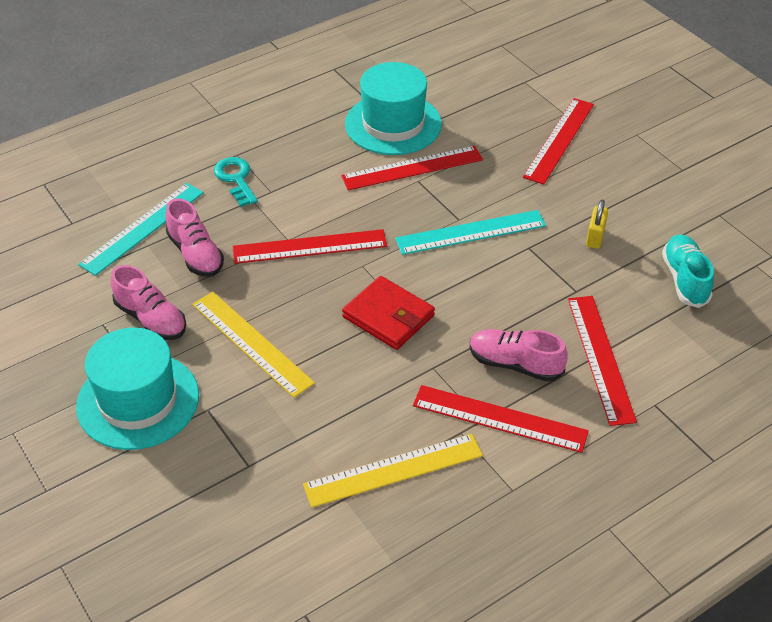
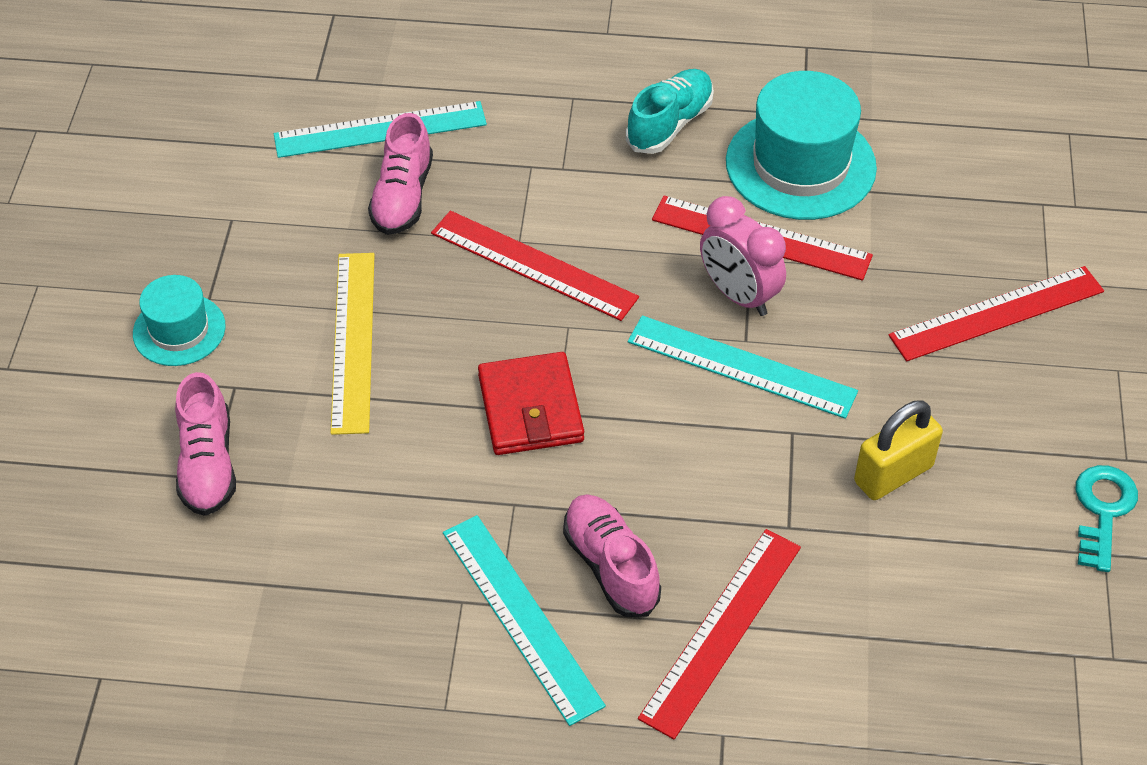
camera: 40 degrees right, 5 degrees up
turquoise hat [76,327,199,450] -> turquoise hat [133,275,226,366], size x0.57
pink shoe [111,265,186,340] -> pink shoe moved to [175,372,236,516]
turquoise key [214,157,258,207] -> turquoise key moved to [1075,465,1138,572]
yellow ruler [303,434,483,507] -> none
red ruler [413,385,589,453] -> turquoise ruler [443,515,606,726]
yellow padlock [586,200,608,249] -> yellow padlock [854,400,943,500], size x1.50
turquoise shoe [662,234,714,308] -> turquoise shoe moved to [626,69,714,154]
none -> pink clock [700,196,786,316]

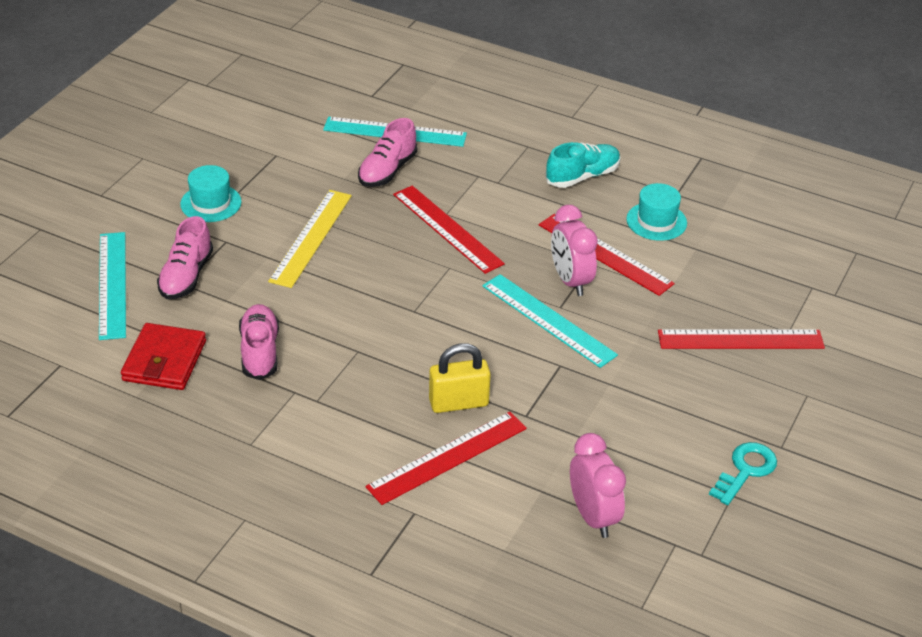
camera: 20 degrees right, 10 degrees down
turquoise ruler [443,515,606,726] -> turquoise ruler moved to [99,232,126,340]
red wallet [478,352,584,455] -> red wallet moved to [121,323,206,390]
pink shoe [563,494,661,617] -> pink shoe moved to [239,304,279,380]
turquoise hat [726,71,877,220] -> turquoise hat [626,183,687,241], size x0.57
yellow padlock [854,400,943,500] -> yellow padlock moved to [429,343,491,413]
none -> pink clock [570,433,626,538]

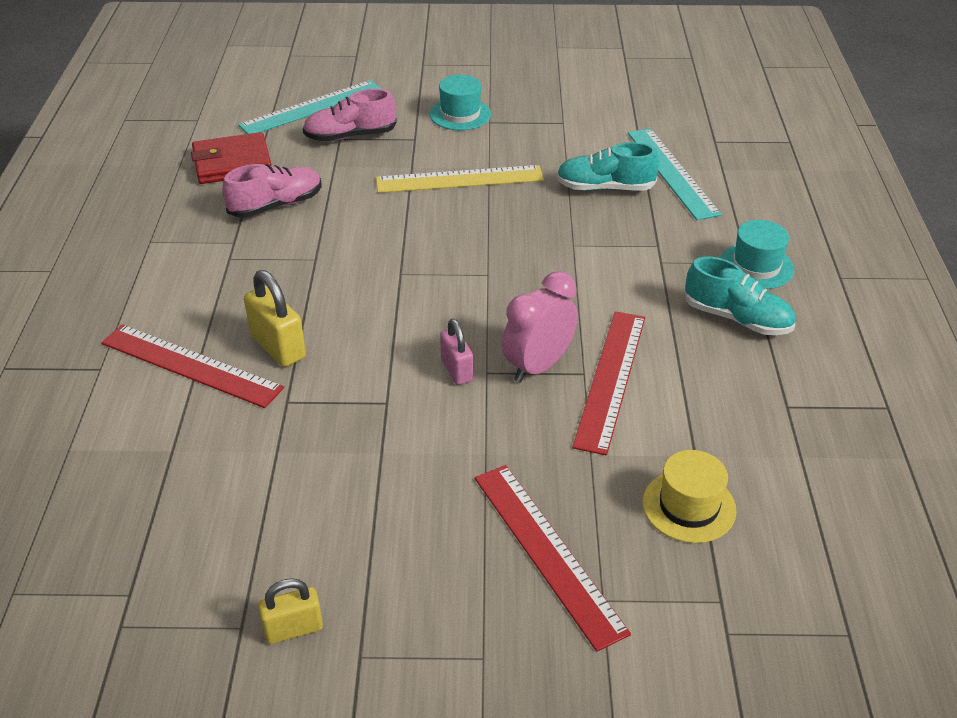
camera: 65 degrees right, 0 degrees up
pink shoe [358,118,417,187] -> turquoise shoe [556,142,659,191]
red ruler [393,185,505,274] -> none
turquoise ruler [482,274,618,368] -> pink padlock [440,318,473,385]
pink clock [570,433,626,538] -> none
turquoise hat [626,183,687,241] -> turquoise hat moved to [720,220,794,289]
turquoise key [709,442,777,505] -> yellow padlock [258,578,323,644]
none -> yellow hat [643,450,737,543]

